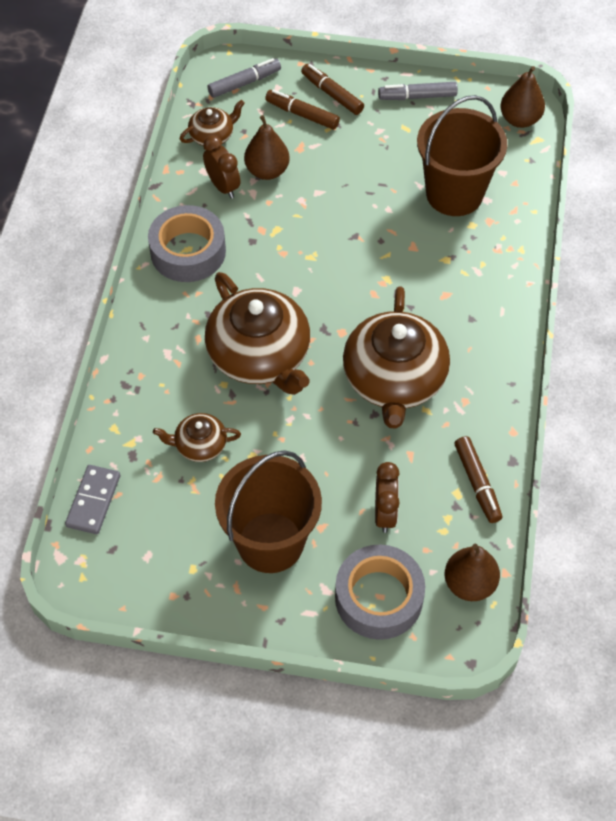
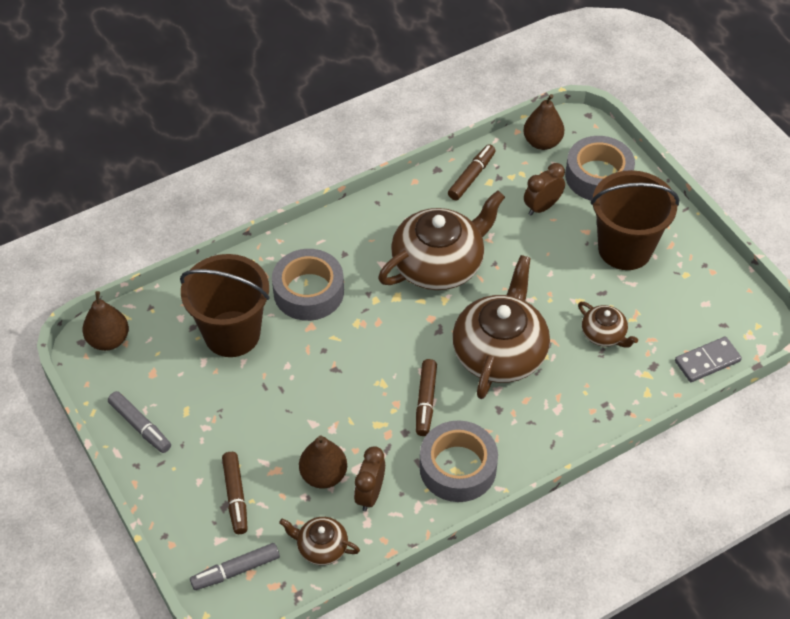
camera: 130 degrees left, 5 degrees down
grey marker [207,58,281,98] -> grey marker turned 45 degrees counterclockwise [190,543,280,590]
brown marker [301,64,364,115] -> brown marker moved to [416,359,437,436]
none -> grey tape [272,249,344,321]

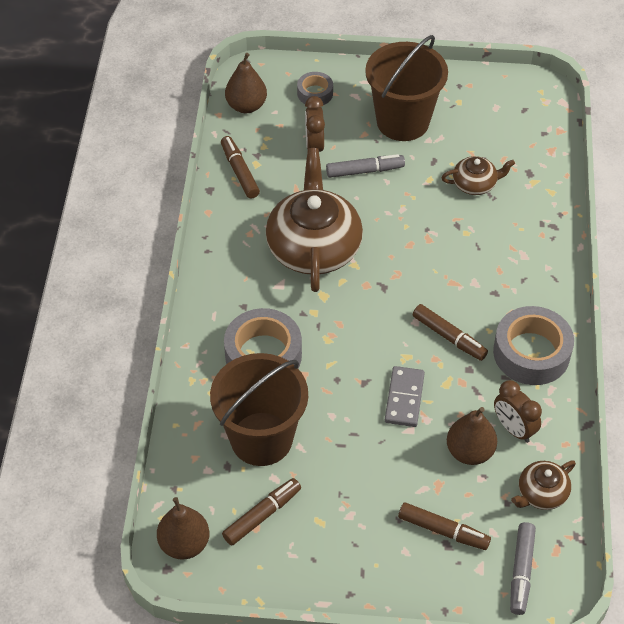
camera: 55 degrees left, 0 degrees up
grey marker [108,391,171,453] -> grey marker moved to [326,154,405,178]
brown teapot [452,255,550,399] -> none
grey tape [565,136,635,201] -> grey tape [297,72,333,105], size x0.54
grey domino [675,336,742,382] -> grey domino moved to [385,366,425,427]
none -> brown marker [222,478,301,545]

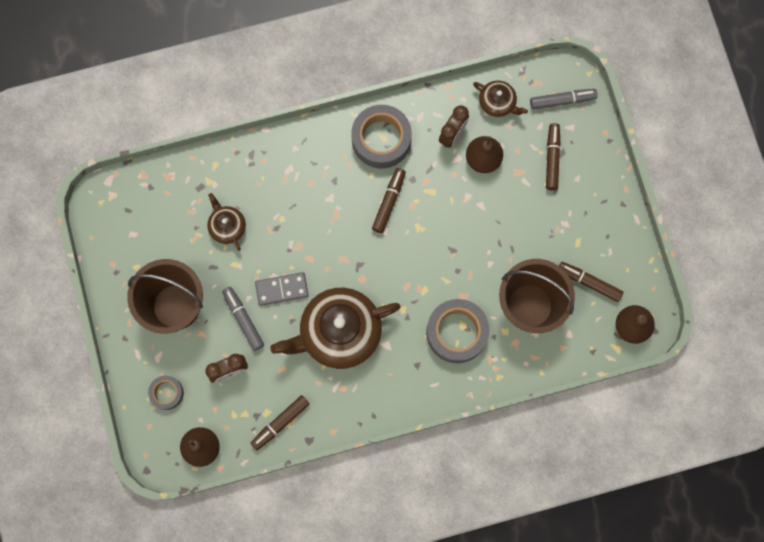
camera: 110 degrees left, 25 degrees up
grey domino [385,366,425,427] -> grey domino moved to [255,272,309,306]

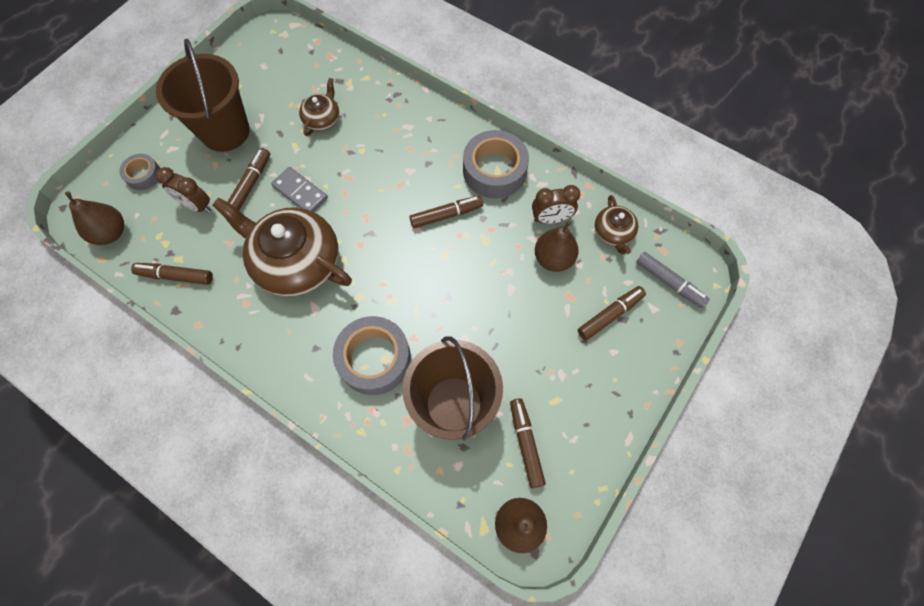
camera: 50 degrees right, 10 degrees down
grey marker [222,287,264,351] -> brown marker [228,148,270,210]

